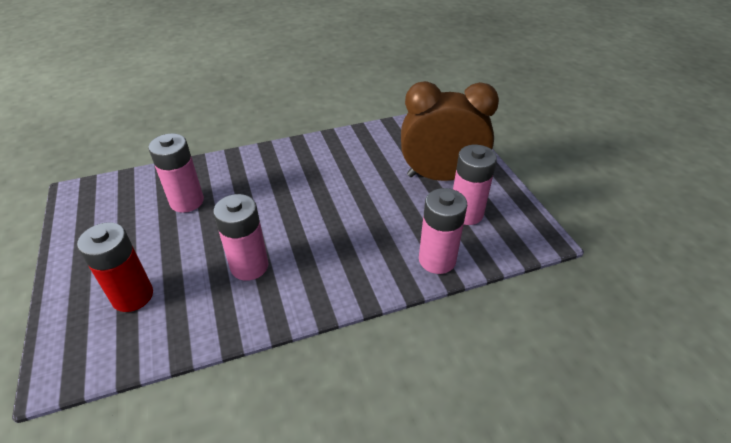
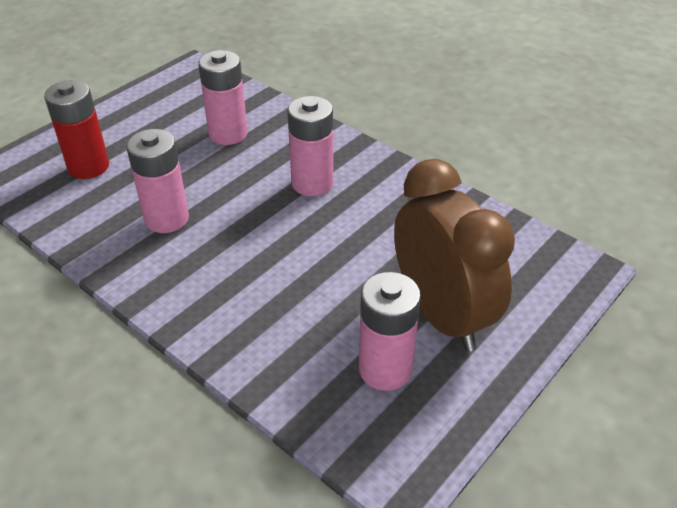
camera: 60 degrees right, 0 degrees up
pink battery [419,188,467,274] -> pink battery moved to [287,96,333,196]

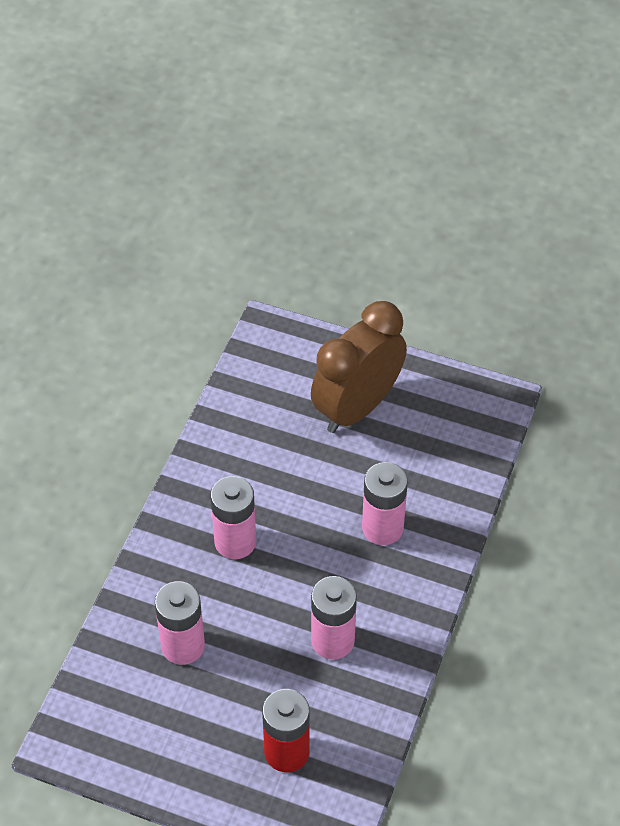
camera: 110 degrees left, 10 degrees up
pink battery [359,272,421,391] -> pink battery moved to [362,462,408,545]

